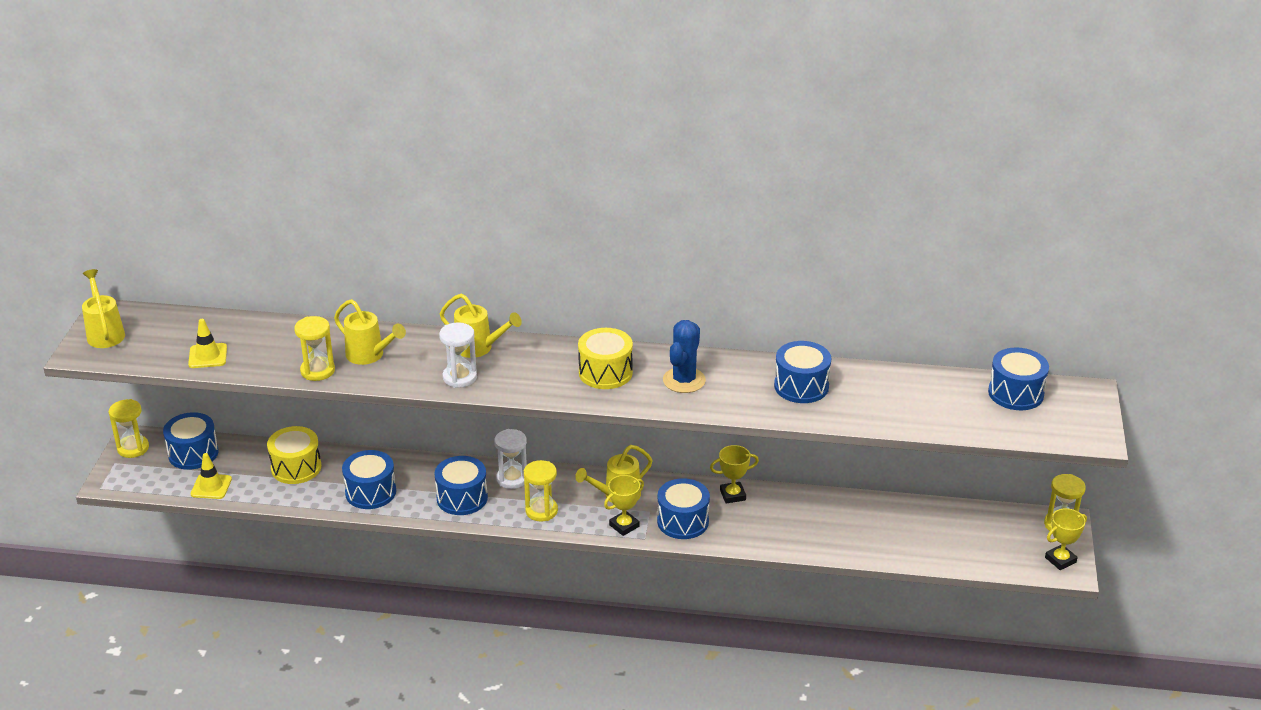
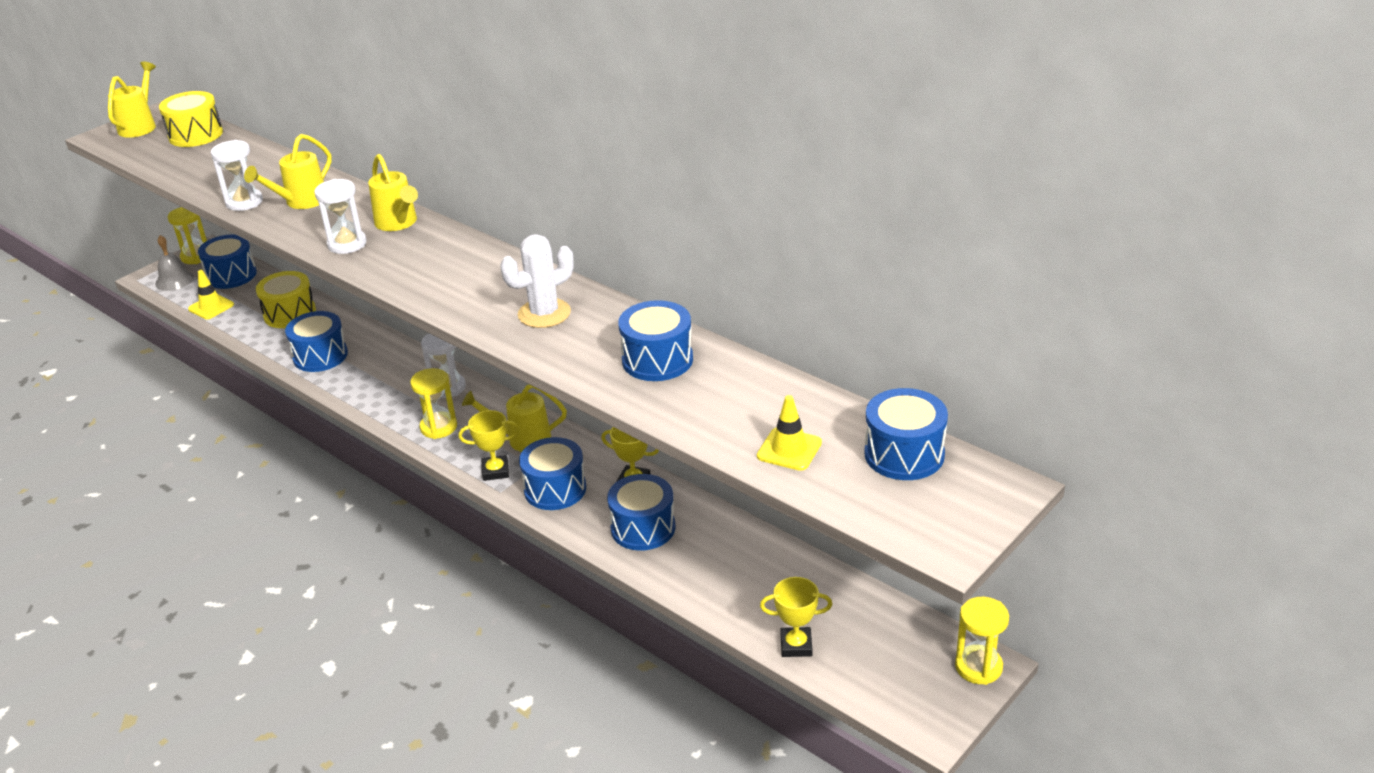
camera: 35 degrees right, 0 degrees up
yellow traffic cone [188,319,227,368] -> yellow traffic cone moved to [757,395,822,471]
yellow hourglass [294,316,335,381] -> white hourglass [211,140,263,211]
yellow watering can [334,299,406,365] -> yellow watering can turned 60 degrees clockwise [244,134,332,209]
blue drum [434,456,488,515] -> blue drum moved to [607,474,675,551]
yellow drum [578,328,633,389] -> yellow drum moved to [159,91,223,147]
blue cactus [663,320,706,393] -> white cactus [500,234,574,328]
yellow trophy [1045,508,1087,570] -> yellow trophy moved to [760,577,832,657]
none -> grey bell [155,235,194,291]

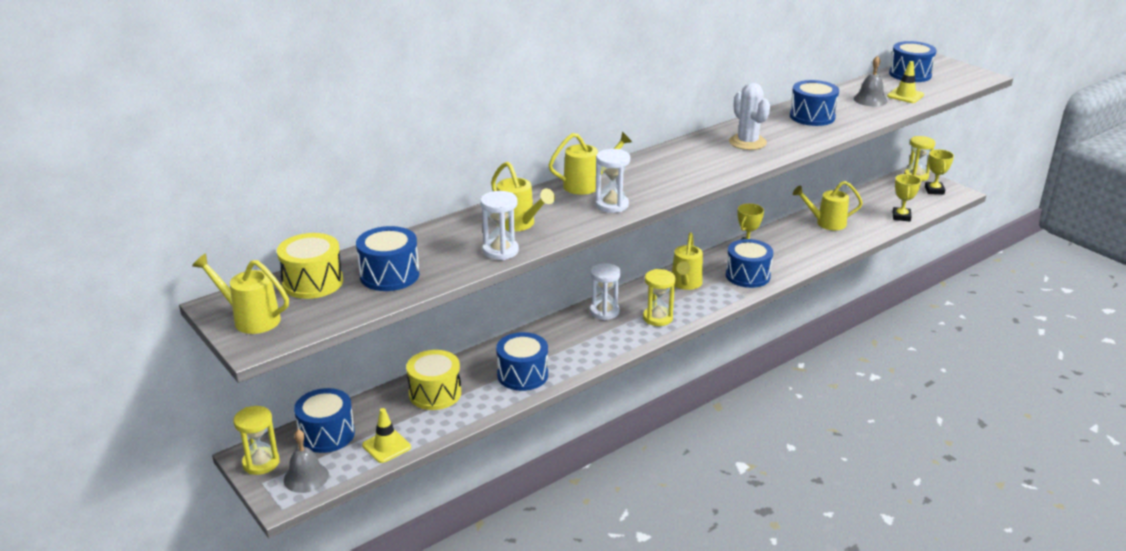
camera: 80 degrees left, 5 degrees down
yellow trophy [459,410,520,481] -> yellow trophy moved to [925,149,954,194]
blue drum [607,474,675,551] -> blue drum moved to [356,226,420,291]
none -> yellow watering can [793,181,863,230]
none -> grey bell [854,56,888,106]

